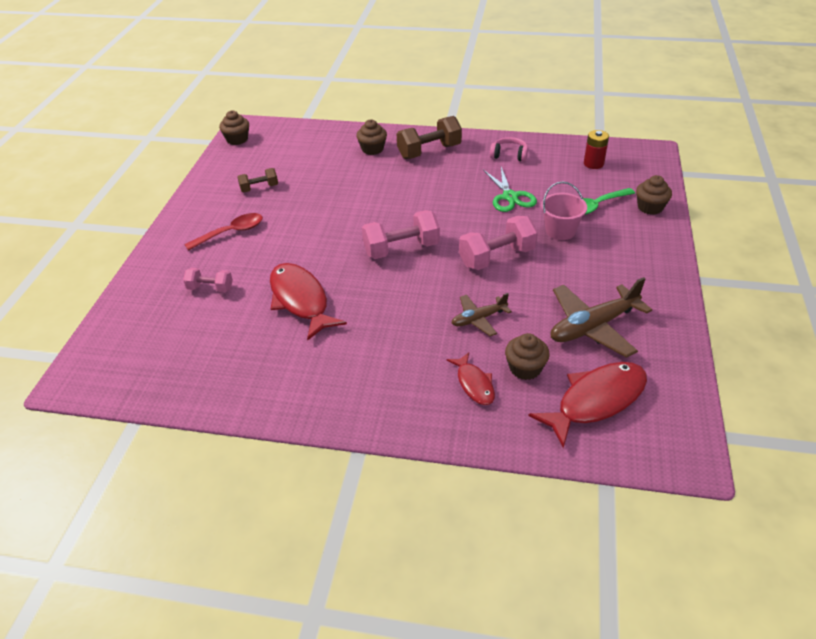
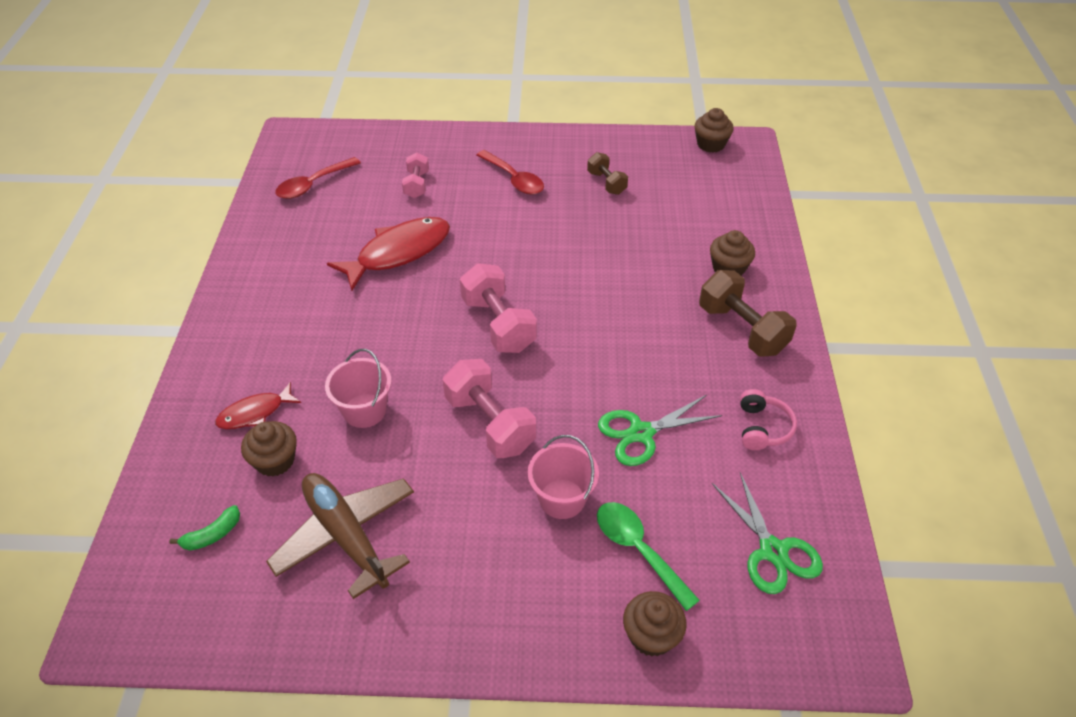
camera: 80 degrees right, 5 degrees up
brown plane [452,293,512,336] -> pink bucket [325,349,392,428]
red fish [528,362,647,448] -> green banana [169,505,240,551]
red battery [584,130,609,169] -> green scissors [712,472,823,594]
none -> red spoon [275,157,361,199]

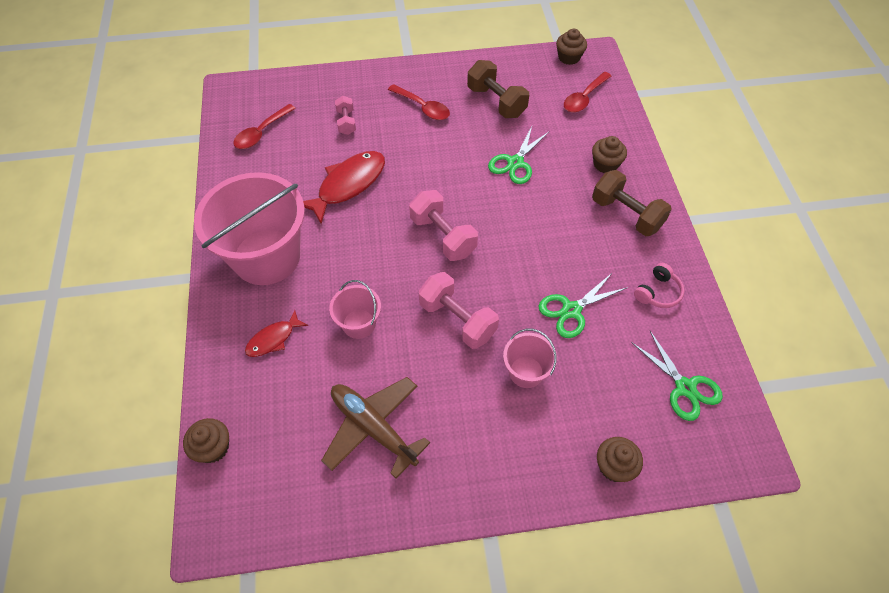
camera: 10 degrees left, 10 degrees up
green banana [169,505,240,551] -> none
brown cupcake [241,421,297,477] -> brown cupcake moved to [183,418,229,463]
brown dumbbell [587,152,628,195] -> brown dumbbell [467,60,529,118], size x1.73
green spoon [597,502,700,611] -> none
pink headphones [740,389,797,450] -> pink headphones turned 45 degrees clockwise [634,263,685,308]
none -> pink bucket [194,172,305,285]
none -> green scissors [488,126,550,184]
none -> red spoon [564,72,611,113]

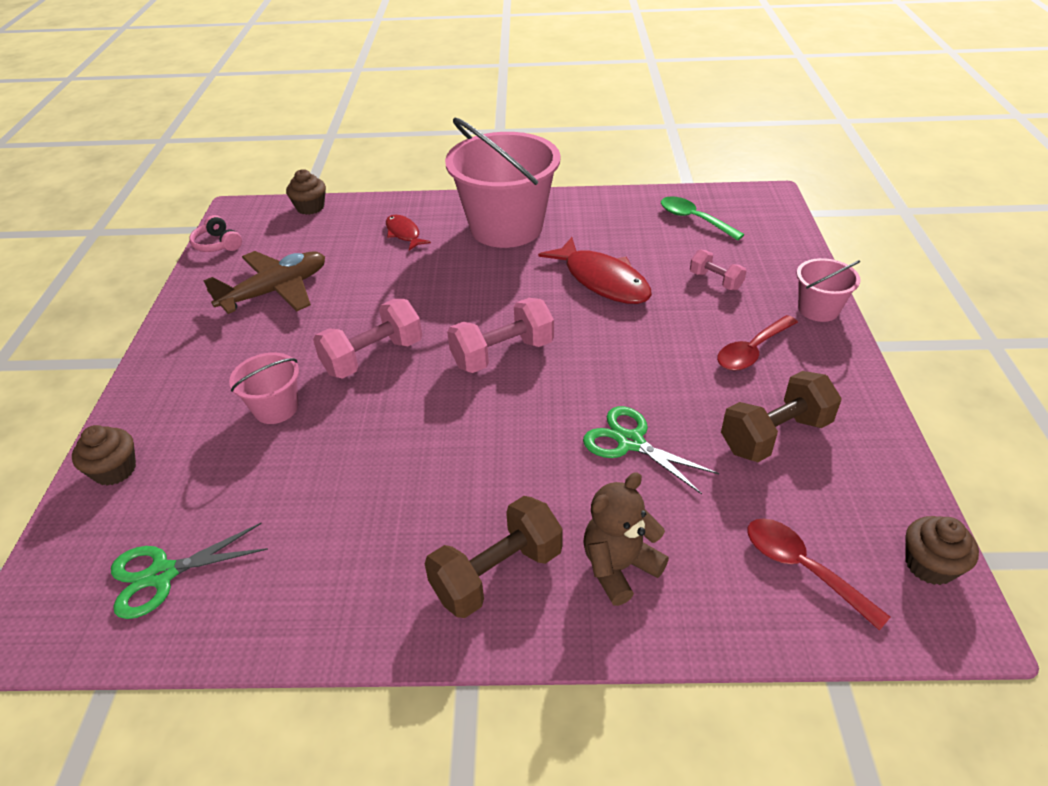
camera: 100 degrees right, 15 degrees down
red spoon [233,104,296,149] -> green spoon [661,196,745,241]
pink bucket [329,280,381,339] -> pink bucket moved to [797,258,860,322]
pink dumbbell [335,96,356,135] -> pink dumbbell turned 45 degrees clockwise [690,249,747,290]
green scissors [538,272,628,338] -> none
brown cupcake [592,136,627,173] -> brown teddy bear [583,472,669,606]
pink headphones [634,263,685,308] -> pink headphones moved to [189,215,242,252]

